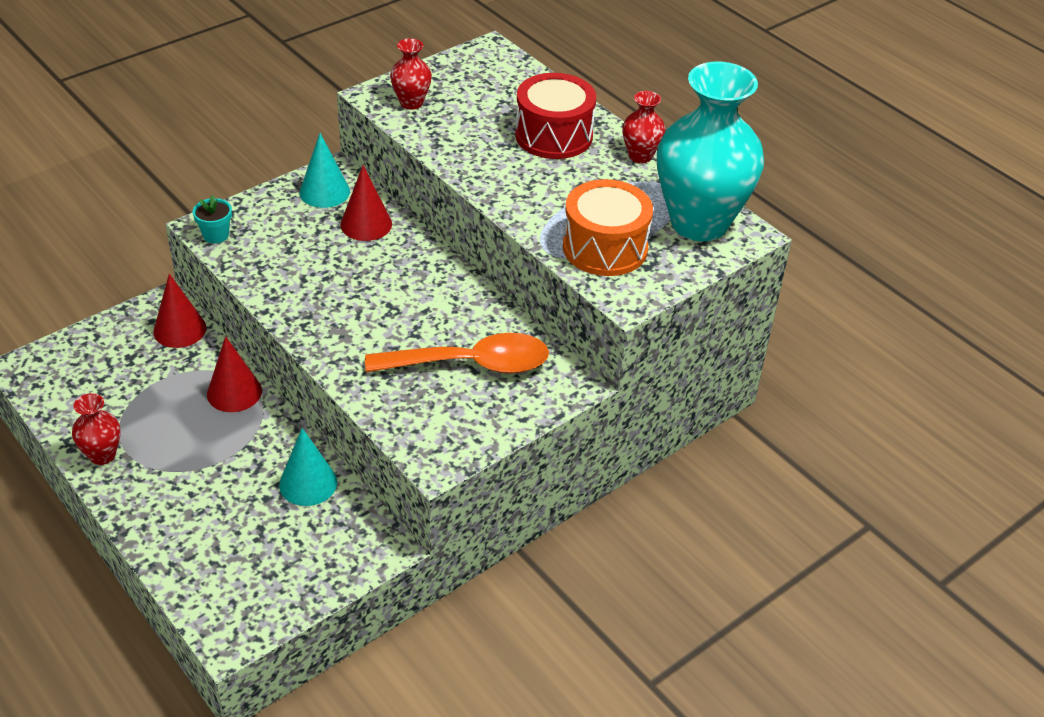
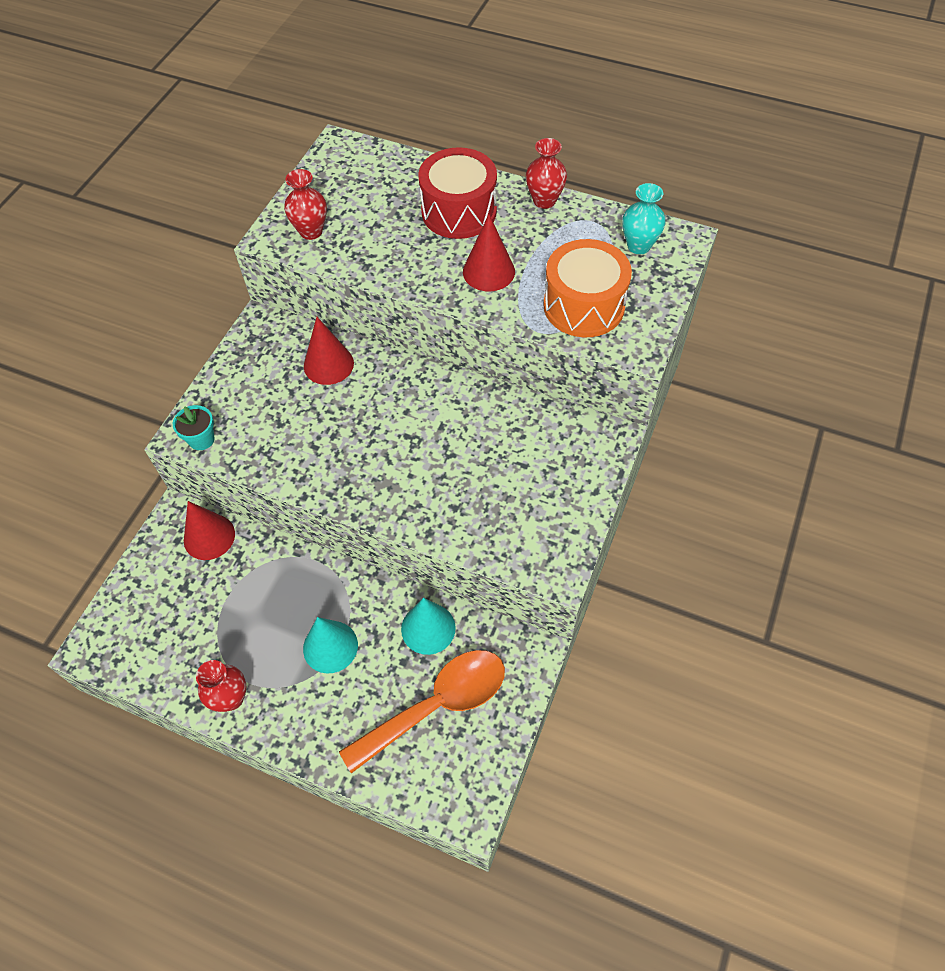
camera: 25 degrees left, 15 degrees up
red cone [207,336,262,412] -> red cone moved to [463,214,515,291]
turquoise cone [299,133,350,208] -> turquoise cone moved to [303,617,358,673]
orange spoon [365,333,549,374] -> orange spoon moved to [339,650,505,773]
turquoise vase [657,62,764,241] -> turquoise vase [622,183,666,254], size x0.43

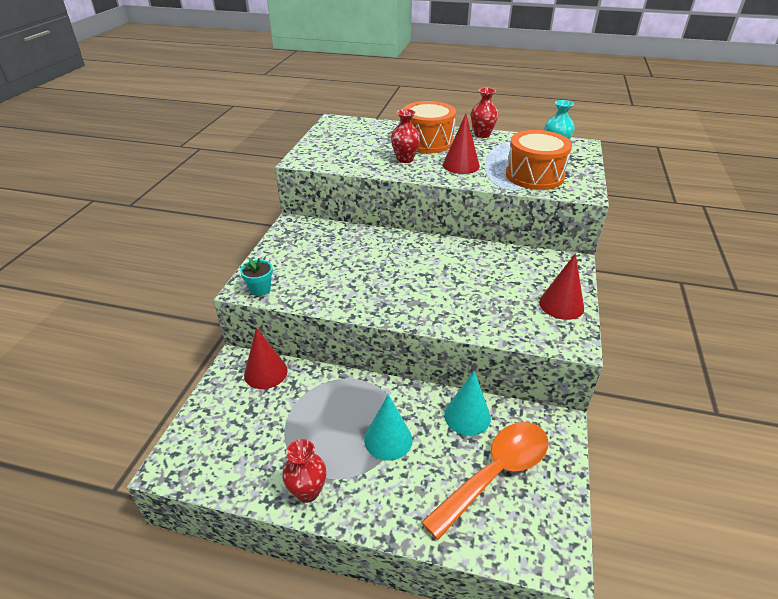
camera: 10 degrees left, 20 degrees down
red vase [284,169,327,240] -> red vase moved to [391,109,421,163]
red cone [304,317,354,385] -> red cone moved to [539,253,584,320]
red drum [418,147,497,239] -> orange drum [403,101,456,153]

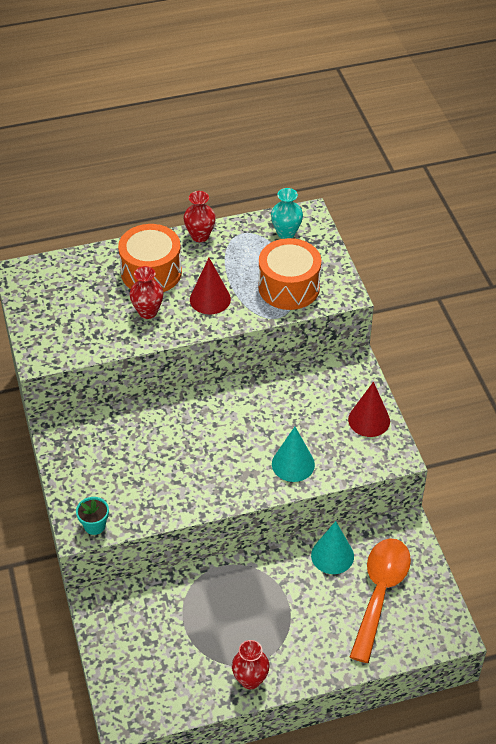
camera: 30 degrees left, 10 degrees up
red cone [244,328,288,389] -> none
turquoise cone [364,394,412,461] -> turquoise cone moved to [272,427,315,482]

